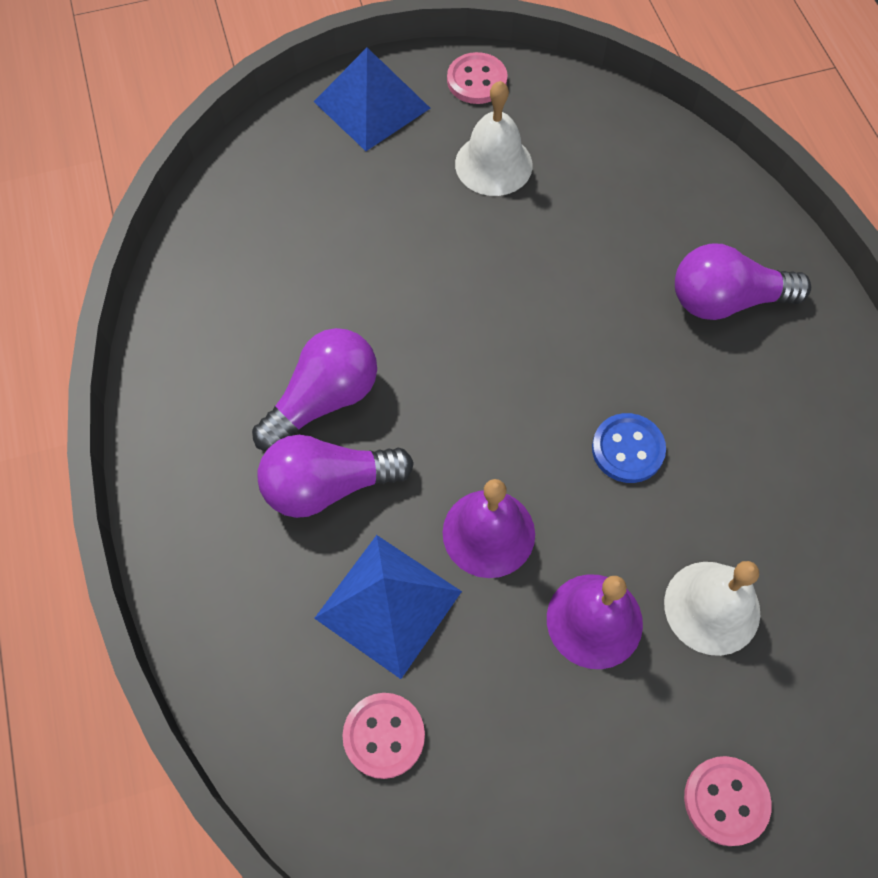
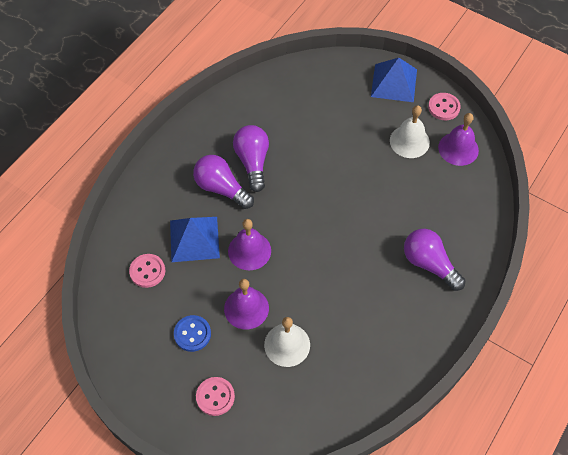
camera: 50 degrees right, 5 degrees down
purple light bulb [252,328,377,451] -> purple light bulb turned 105 degrees counterclockwise [233,125,269,192]
blue button [592,413,666,483] -> blue button moved to [174,315,211,352]
none -> purple bell [438,113,479,166]

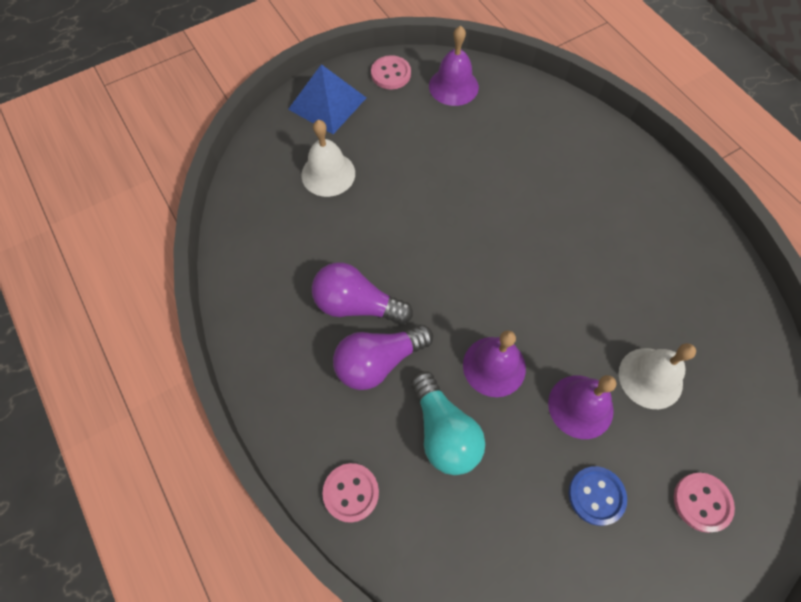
camera: 65 degrees left, 5 degrees up
pink button [129,254,165,288] -> pink button moved to [322,463,379,523]
blue pyramid [170,217,220,262] -> turquoise light bulb [411,371,485,475]
white bell [390,105,430,158] -> white bell moved to [301,120,355,197]
purple light bulb [404,229,466,291] -> none

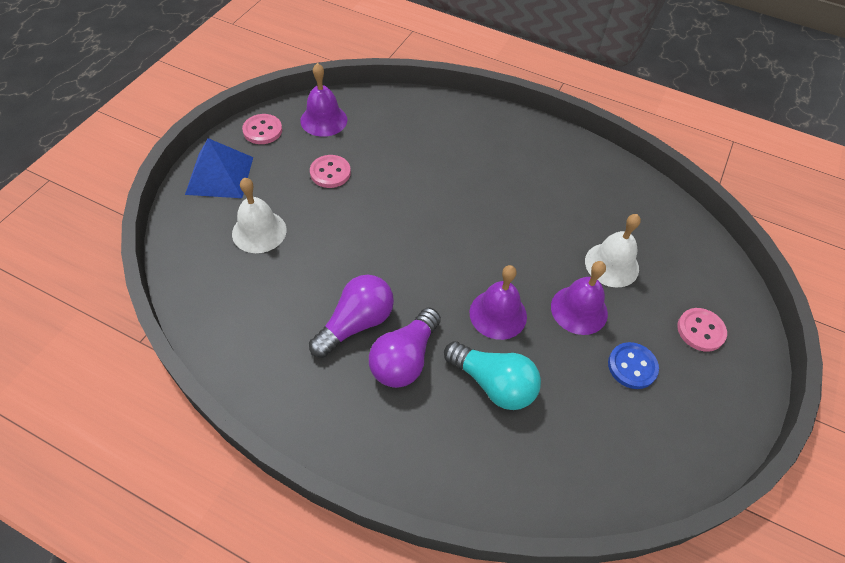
camera: 35 degrees left, 10 degrees down
purple light bulb [312,262,413,324] -> purple light bulb turned 150 degrees clockwise [309,275,394,358]
pink button [322,463,379,523] -> pink button moved to [310,155,351,188]

